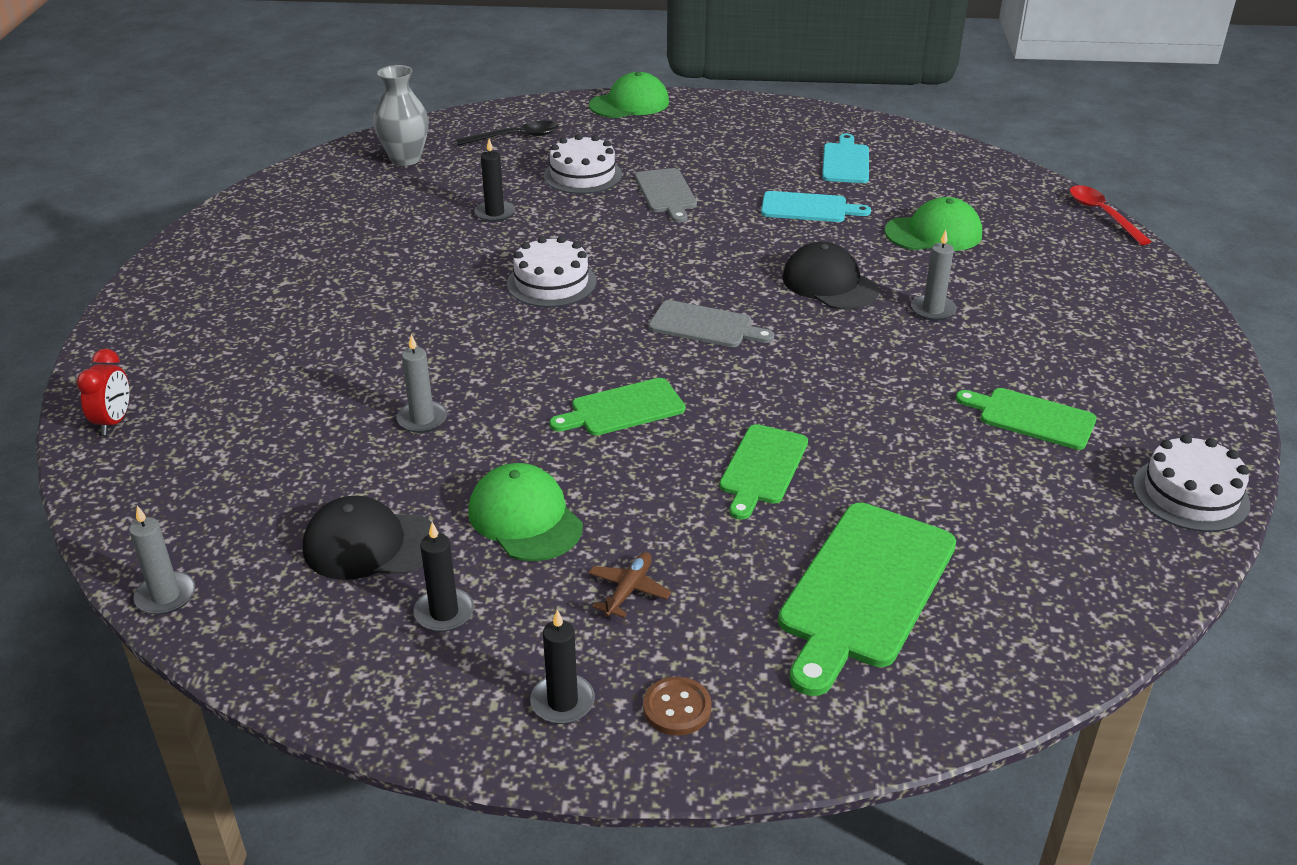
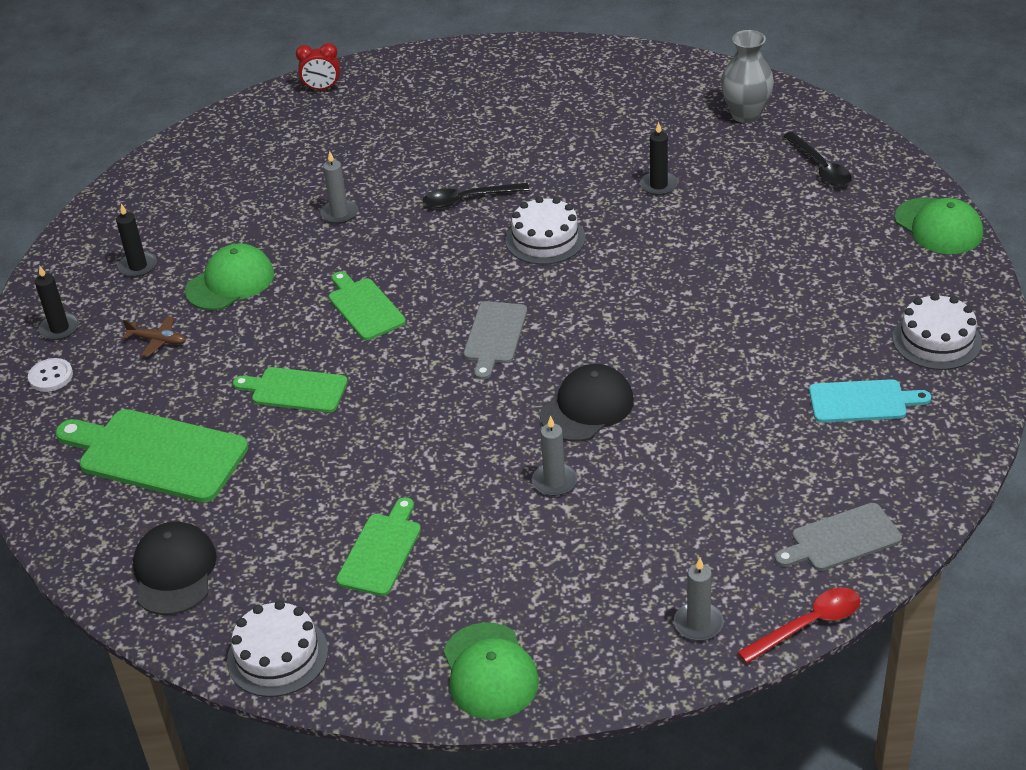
camera: 85 degrees right, 5 degrees up
grey candle [129,506,195,615] -> grey candle moved to [674,558,724,641]
black cap [303,496,432,580] -> black cap moved to [133,521,217,615]
white cake [544,134,622,194] -> white cake moved to [893,293,982,370]
grey cutting board [635,168,697,222] -> grey cutting board moved to [775,503,902,571]
brown button [643,677,712,736] -> white button [28,358,73,392]
turquoise cutting board [761,191,871,222] -> none
green cap [884,197,982,251] -> green cap moved to [443,622,539,720]
none -> black spoon [423,183,530,208]

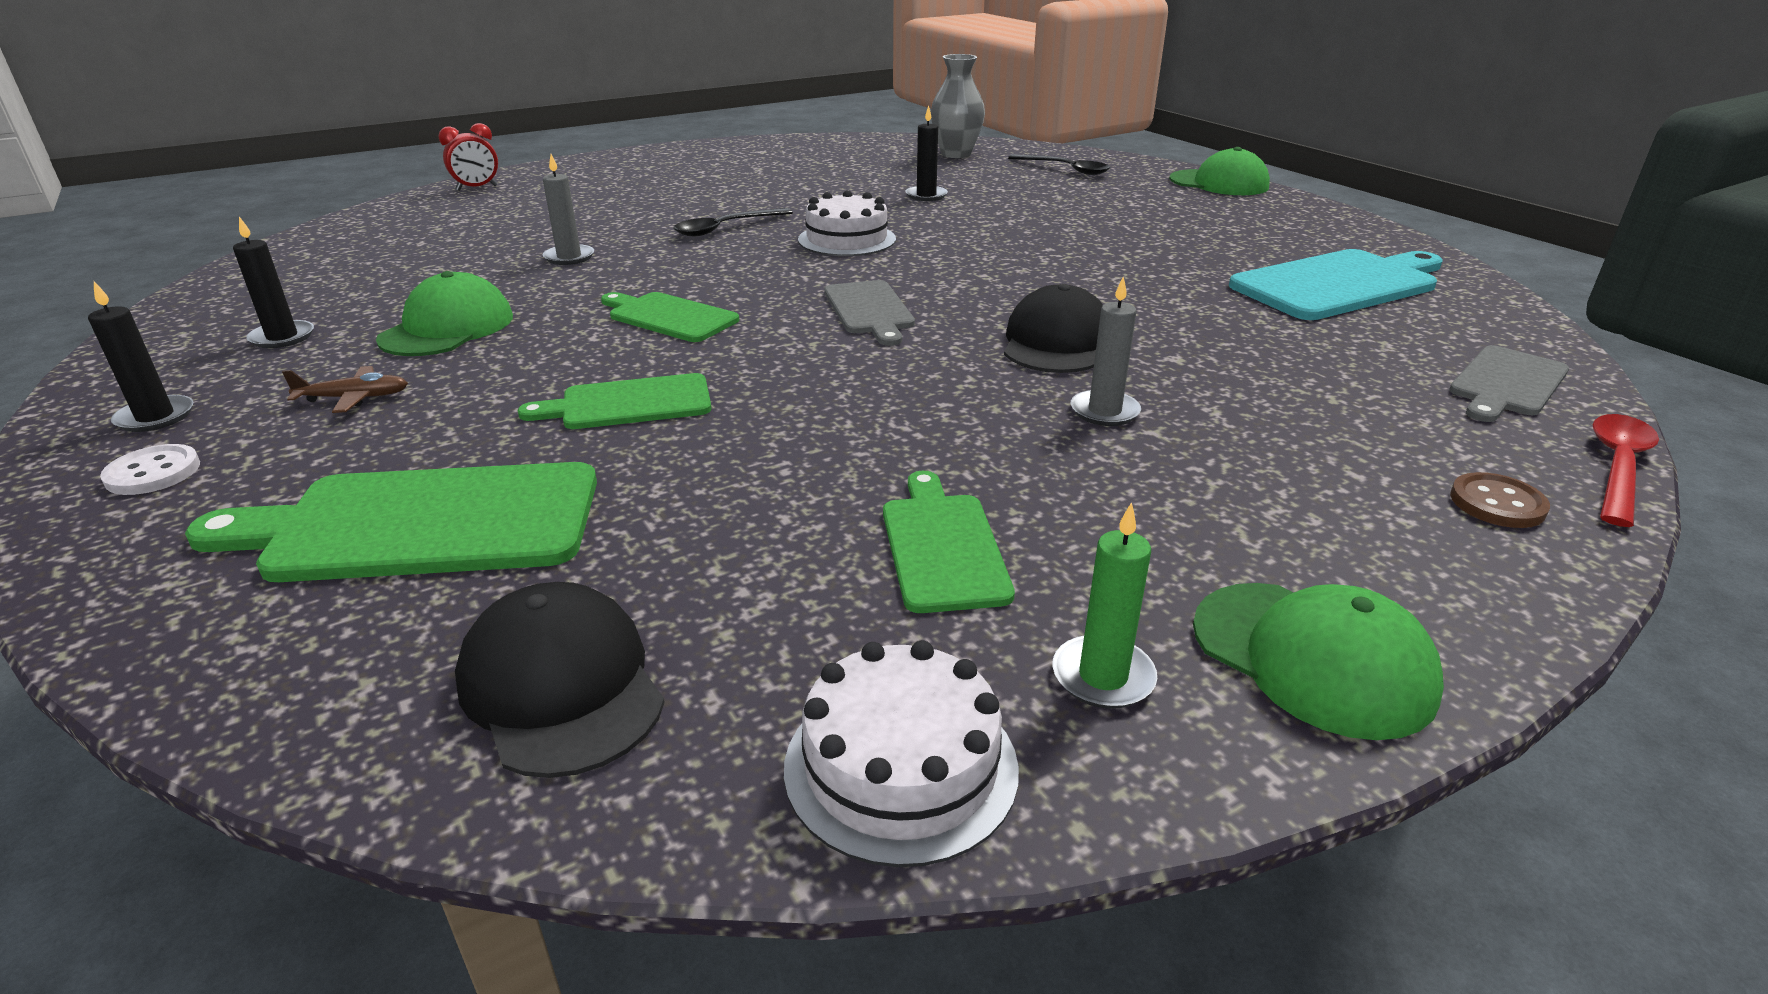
camera: 30 degrees left, 10 degrees down
grey candle [674,558,724,641] -> brown button [1450,472,1550,528]
turquoise cutting board [809,379,931,423] -> turquoise cutting board [1229,249,1443,320], size x1.68
white cake [893,293,982,370] -> none
none -> green candle [1052,502,1157,709]

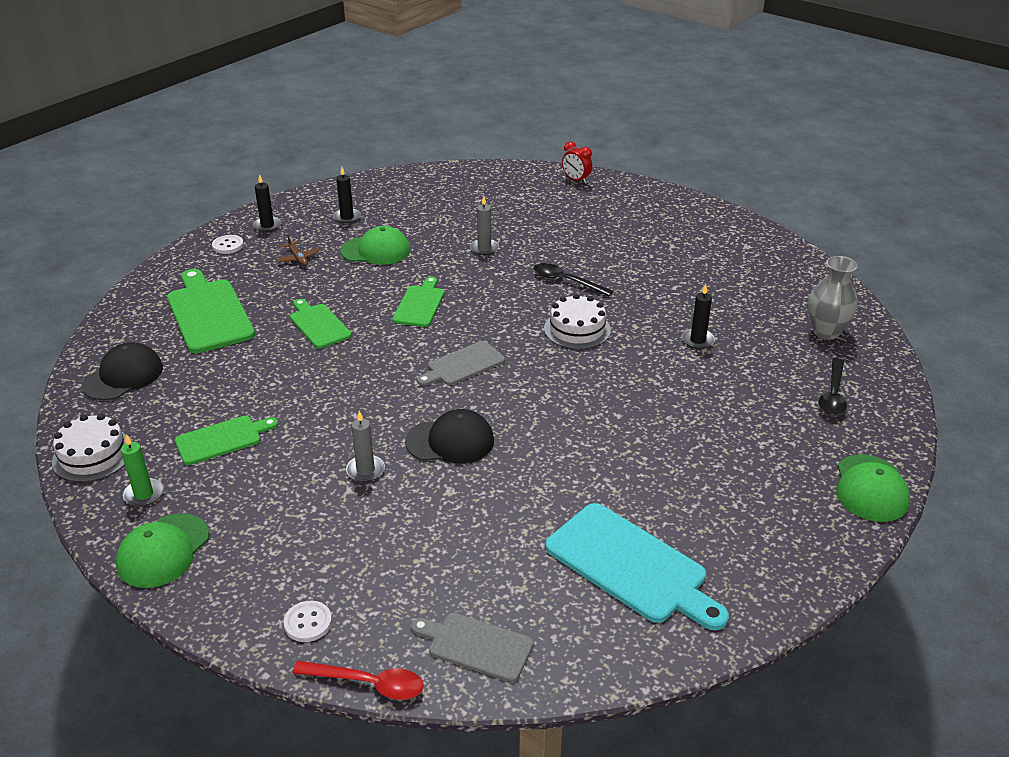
camera: 70 degrees right, 5 degrees up
brown button [1450,472,1550,528] -> white button [283,601,332,642]

